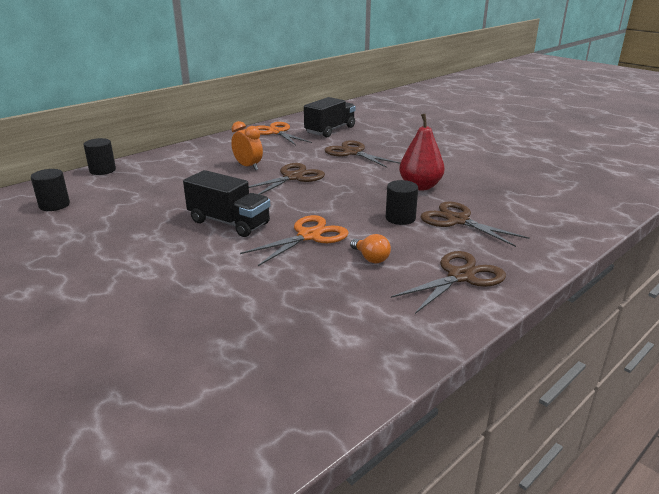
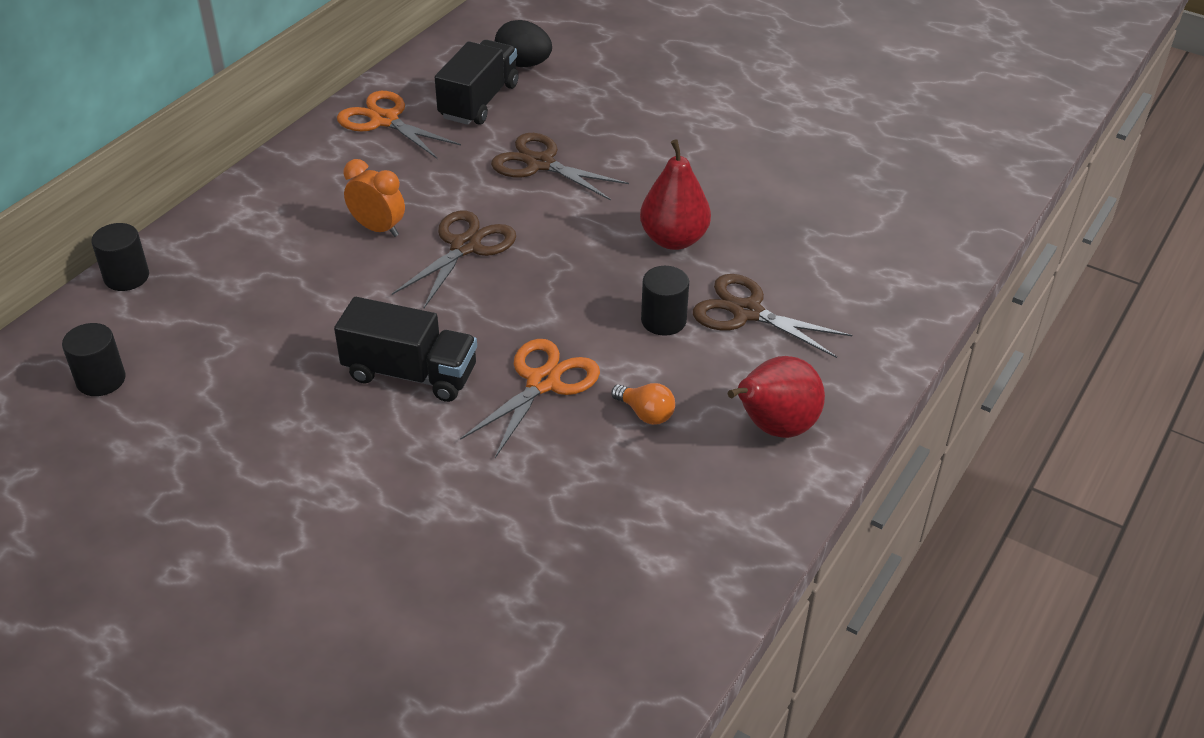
camera: 15 degrees left, 15 degrees up
brown scissors [391,251,506,314] -> red pear [728,356,825,438]
none -> black egg [495,20,552,67]

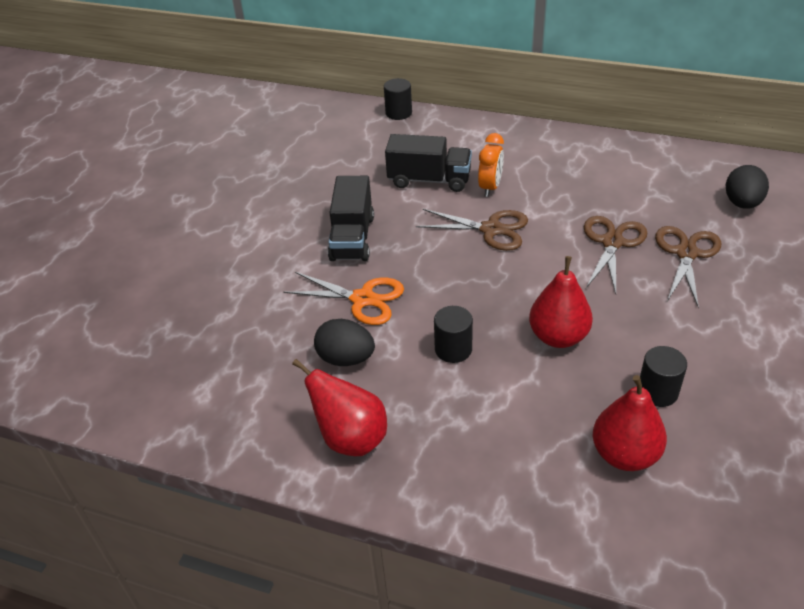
camera: 80 degrees right, 0 degrees up
black cylinder [62,323,126,396] -> black cylinder moved to [640,346,687,407]
orange scissors [337,91,461,159] -> none
black truck [435,40,519,125] -> black truck moved to [385,134,472,192]
orange light bulb [611,383,675,425] -> black egg [314,319,375,366]
brown scissors [693,274,852,358] -> brown scissors moved to [655,226,721,308]
none -> red pear [593,375,667,471]

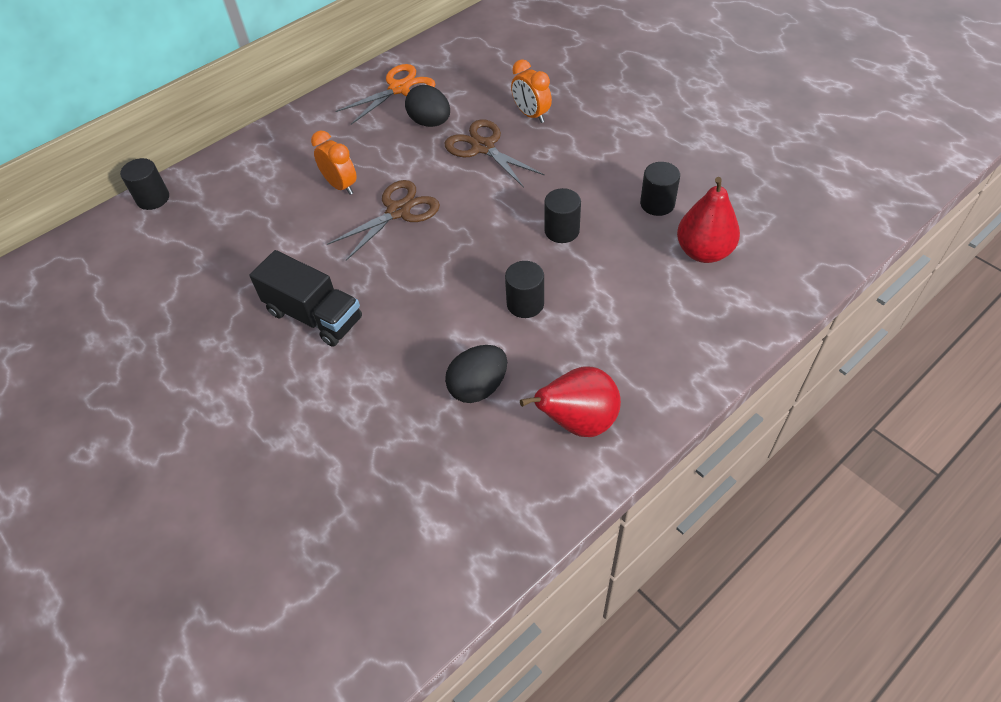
camera: 60 degrees left, 10 degrees up
orange scissors [283,272,404,325] -> orange scissors moved to [336,64,436,125]
black truck [385,134,472,192] -> none
red pear [529,256,593,348] -> black cylinder [544,188,581,243]
brown scissors [655,226,721,308] -> orange clock [511,59,552,123]
black egg [726,165,769,209] -> black egg moved to [405,85,450,127]

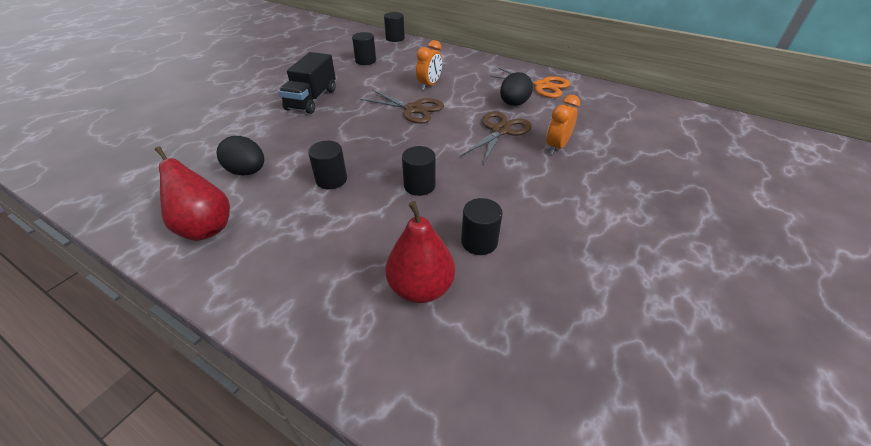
camera: 70 degrees right, 10 degrees down
none -> black cylinder [352,32,376,65]

